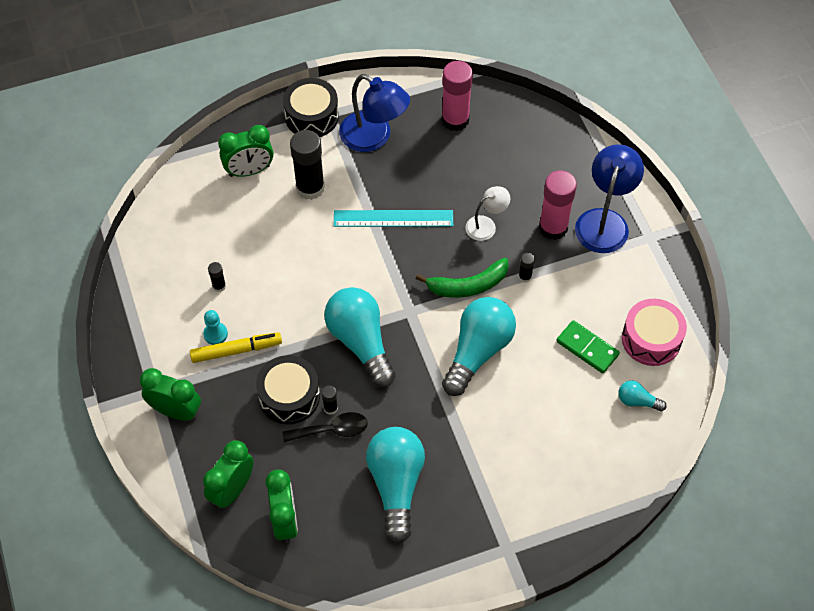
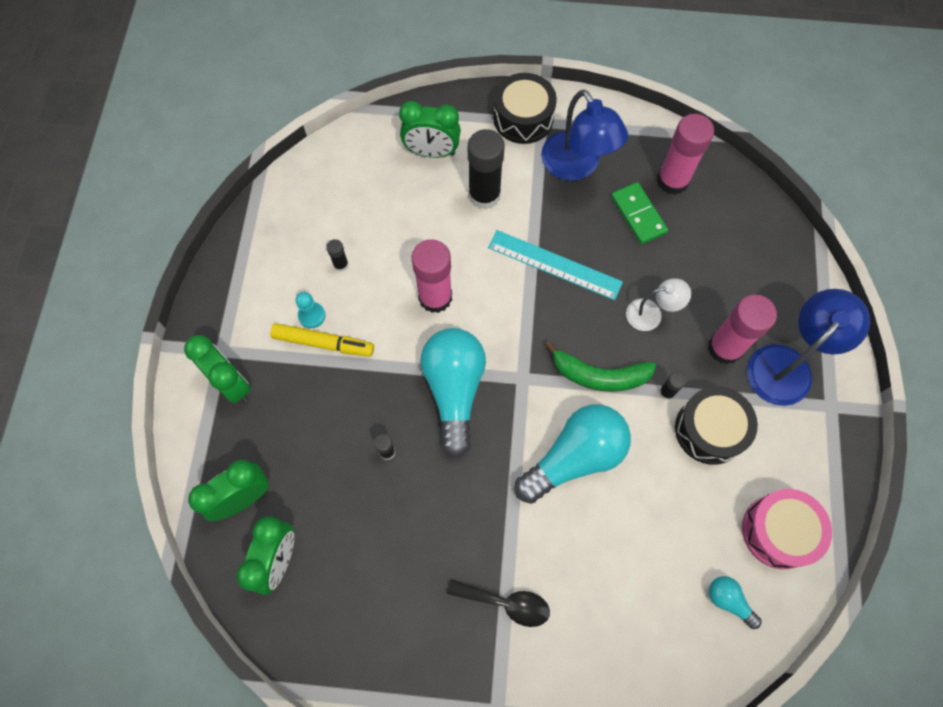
camera: 25 degrees right, 10 degrees up
black drum [256,355,320,424] -> black drum moved to [675,386,758,465]
black spoon [283,412,368,442] -> black spoon moved to [447,579,550,627]
turquoise light bulb [366,427,425,544] -> none
green domino [556,320,620,374] -> green domino moved to [611,182,668,244]
none -> pink glue stick [412,239,452,313]

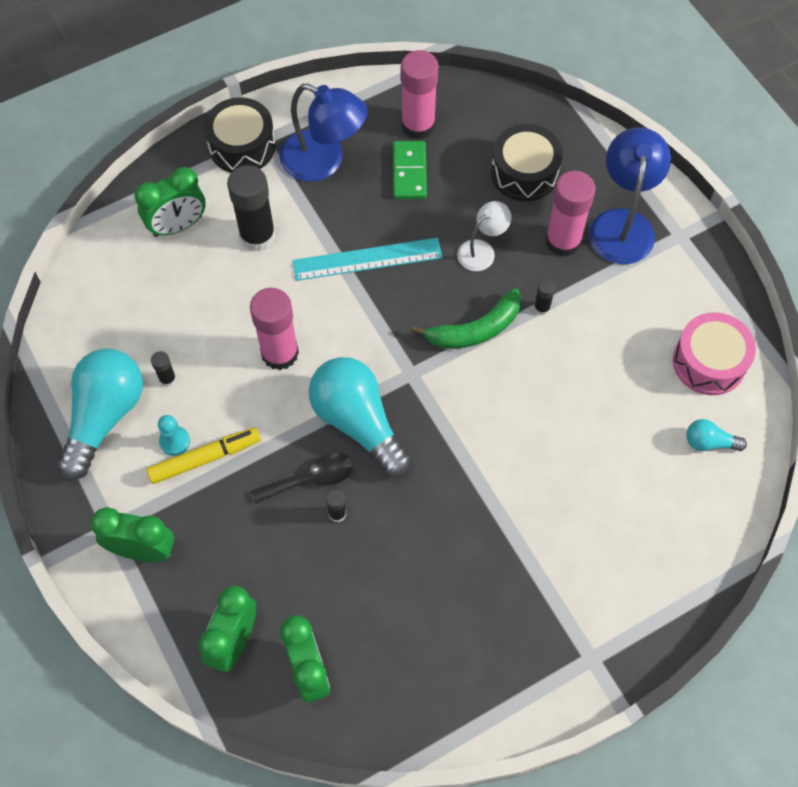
camera: 35 degrees left, 5 degrees down
black spoon [447,579,550,627] -> black spoon moved to [251,453,354,504]
turquoise light bulb [515,404,631,504] -> turquoise light bulb moved to [57,349,143,480]
green domino [611,182,668,244] -> green domino turned 60 degrees clockwise [393,141,427,199]
black drum [675,386,758,465] -> black drum moved to [491,124,563,201]

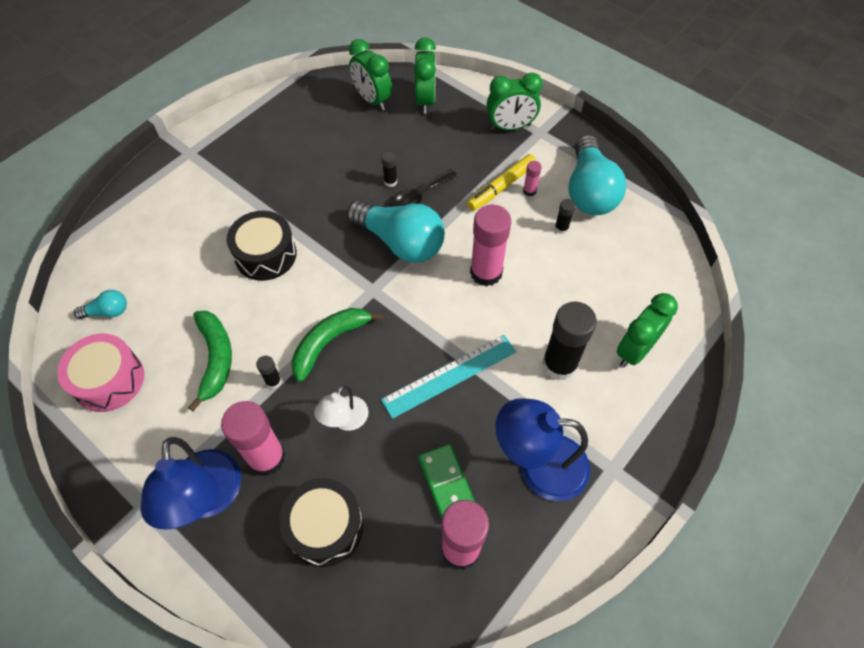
camera: 160 degrees right, 5 degrees down
turquoise pawn [158,415,190,456] -> pink glue stick [523,161,542,196]
black drum [204,97,276,173] -> black drum moved to [227,211,297,281]
none -> green banana [188,311,232,411]

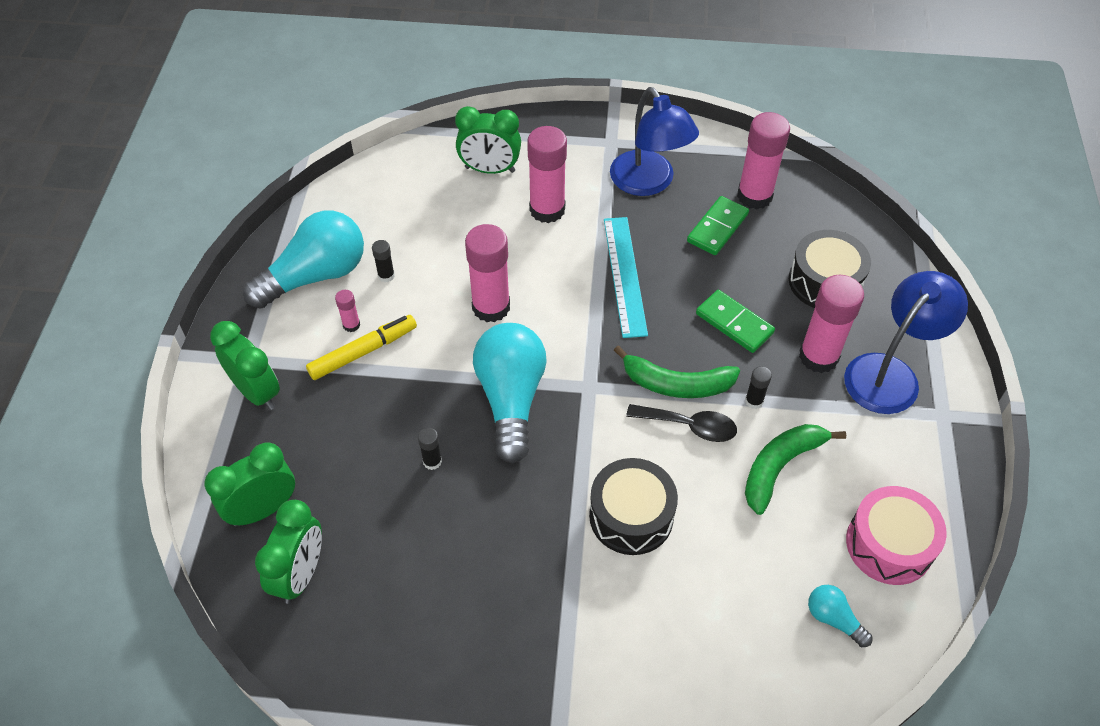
camera: 125 degrees left, 5 degrees down
white lamp [314,385,368,431] -> green domino [696,290,775,353]
turquoise ruler [381,335,516,419] -> turquoise ruler turned 60 degrees clockwise [604,217,648,338]
black spoon [390,169,458,207] -> black spoon moved to [626,404,737,442]
yellow marker [467,154,536,211] -> yellow marker turned 45 degrees counterclockwise [306,315,417,380]
black glue stick [542,302,597,381] -> pink glue stick [527,126,567,223]

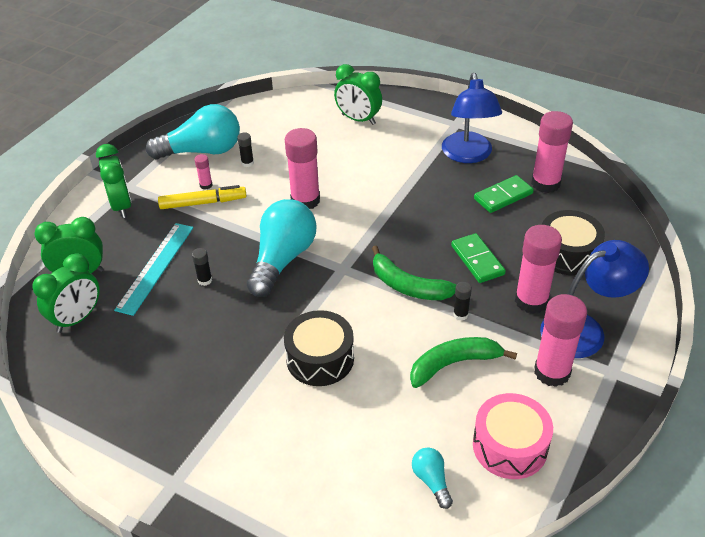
camera: 25 degrees right, 10 degrees down
pink glue stick [527,126,567,223] -> pink glue stick moved to [534,294,587,387]
turquoise ruler [604,217,648,338] -> turquoise ruler moved to [114,223,193,316]
black spoon [626,404,737,442] -> none

